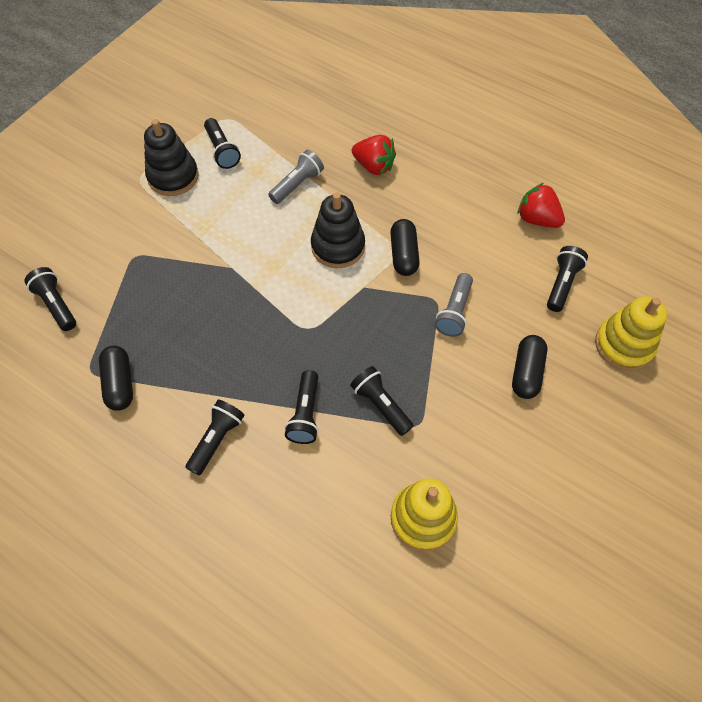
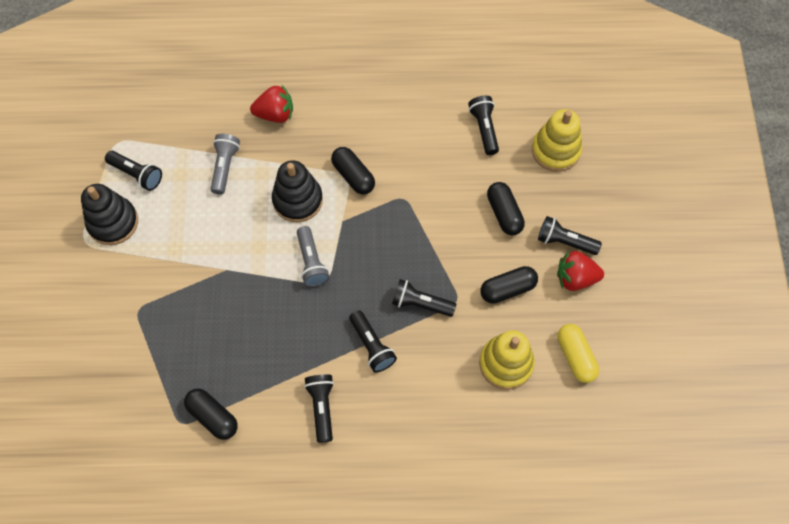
camera: 35 degrees left, 5 degrees up
black flashlight [24,267,76,331] -> black flashlight moved to [538,216,602,255]
grey flashlight [435,273,473,337] -> grey flashlight moved to [297,226,330,287]
red strawberry [517,183,565,228] -> red strawberry moved to [557,251,604,291]
none -> black capsule [480,266,538,304]
none -> yellow capsule [557,324,599,383]

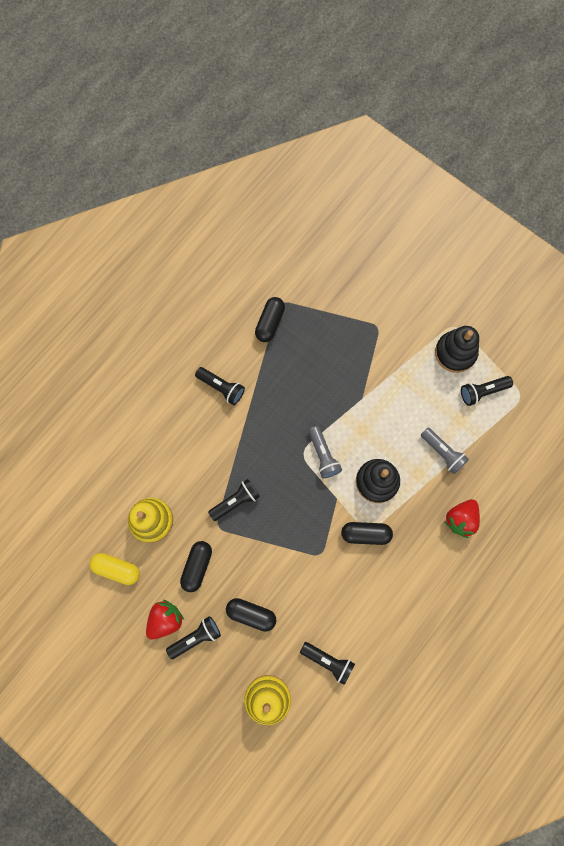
camera: 130 degrees right, 10 degrees up
black capsule [184,388,238,440] -> black capsule turned 60 degrees counterclockwise [255,297,285,342]
grey flashlight [297,226,330,287] -> grey flashlight turned 135 degrees counterclockwise [308,426,342,478]
black flashlight [349,310,397,373] -> none

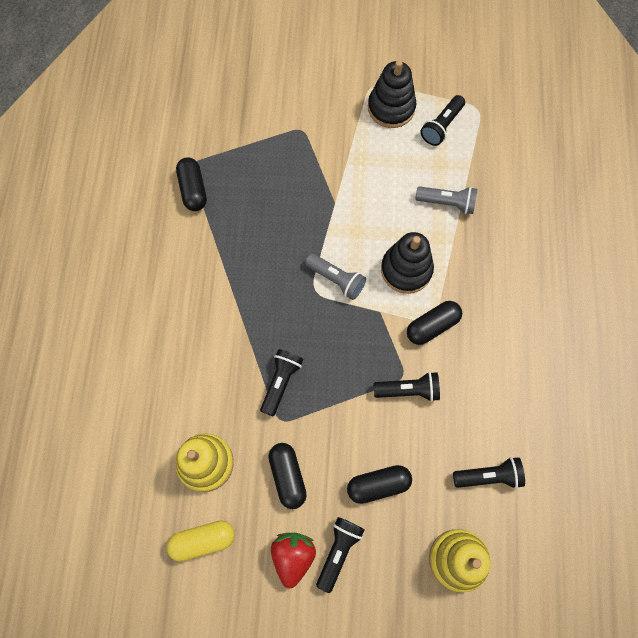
camera: 35 degrees left, 5 degrees down
black flashlight [195,367,245,405] -> black flashlight moved to [373,372,440,402]
red strawberry [444,499,480,538] -> none

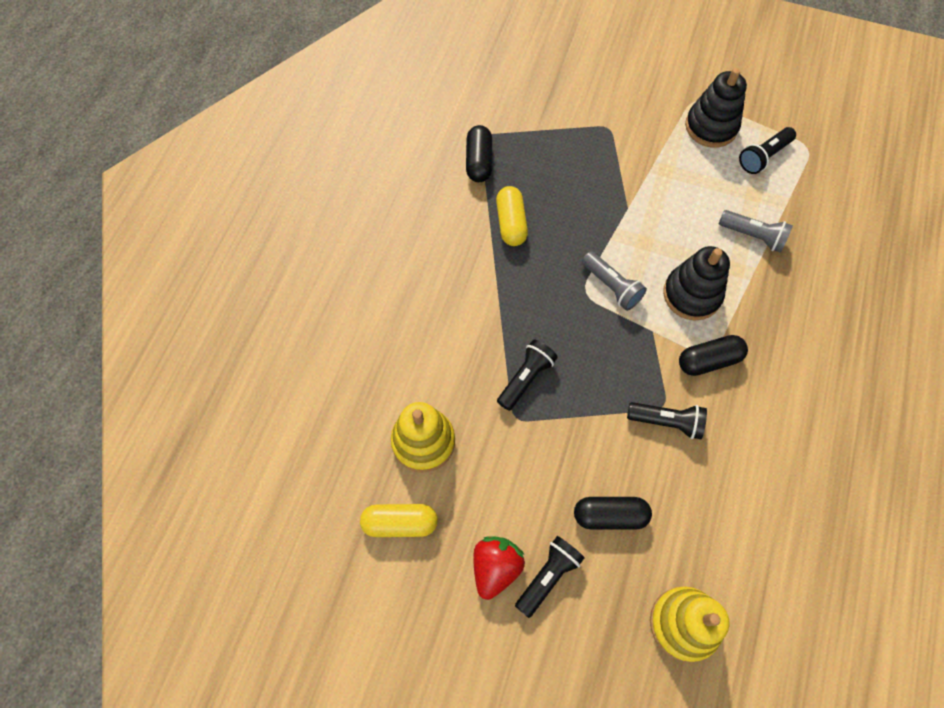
camera: 15 degrees right, 5 degrees down
black capsule [268,443,307,509] -> none
black flashlight [453,457,525,489] -> none
none -> yellow capsule [496,186,528,246]

